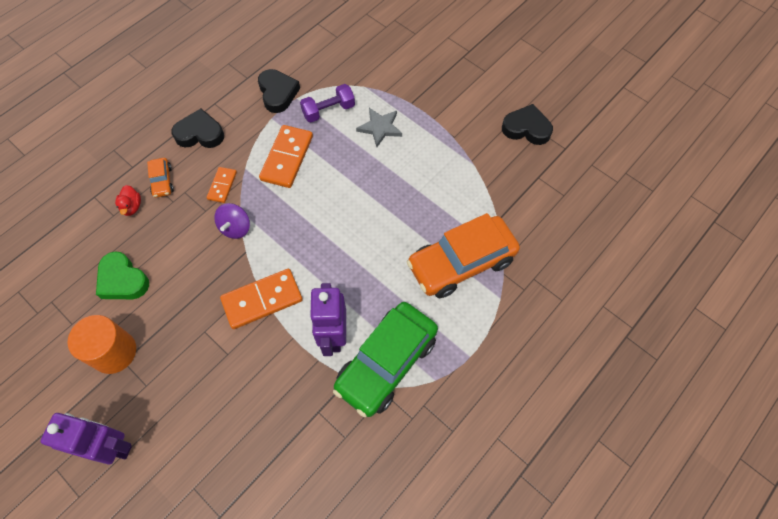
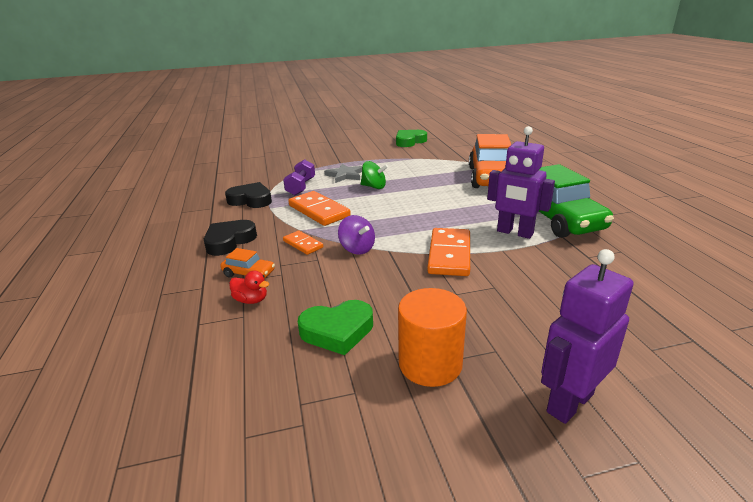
camera: 55 degrees left, 35 degrees down
black heart [502,104,553,145] -> green heart [396,130,427,147]
none -> green spinning top [361,161,388,189]

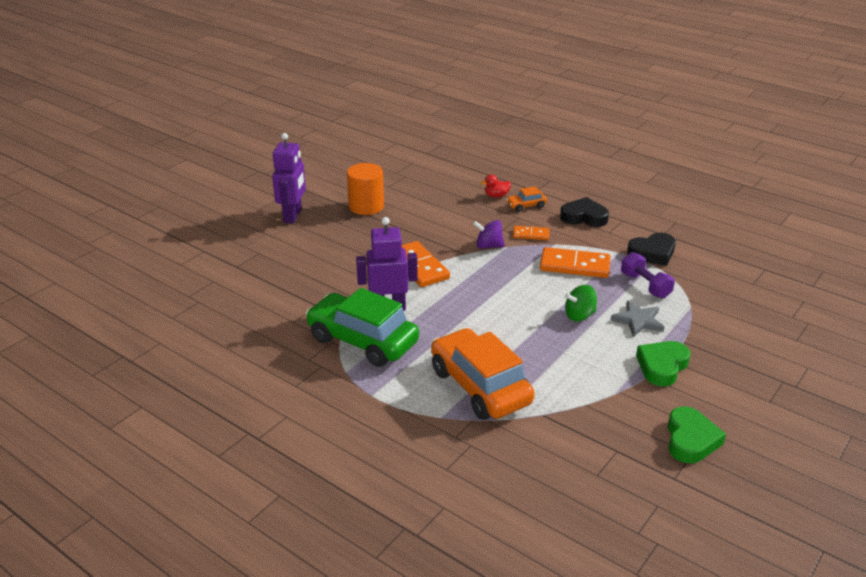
camera: 140 degrees right, 5 degrees up
black heart [204,220,257,256] -> black heart turned 75 degrees counterclockwise [560,197,609,227]
green heart [298,300,373,355] -> green heart moved to [636,341,691,386]

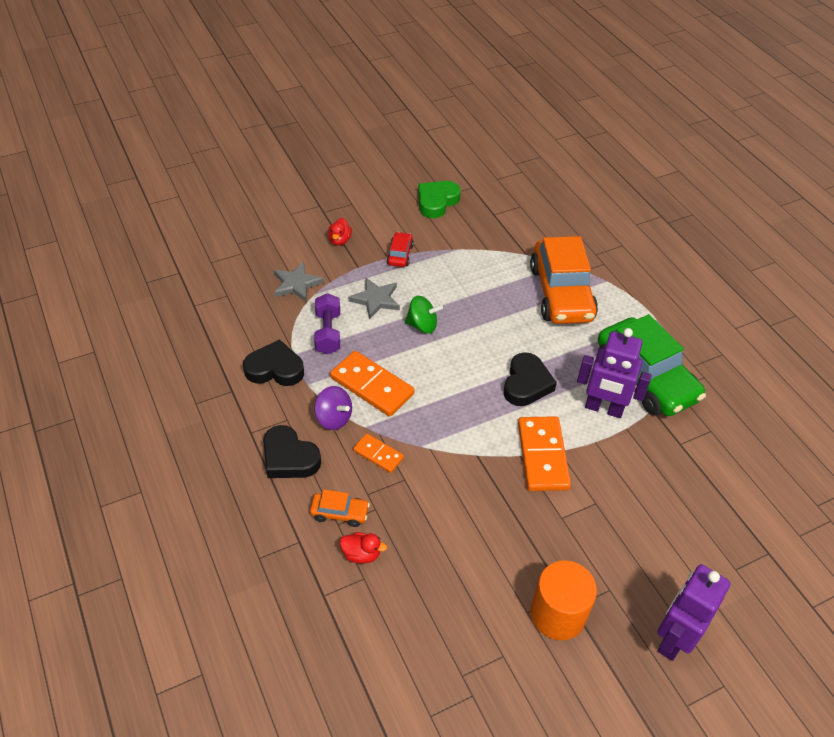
camera: 155 degrees left, 15 degrees up
purple spinning top [473,220,505,249] -> purple spinning top moved to [314,386,352,430]
green heart [636,341,691,386] -> red car [387,232,414,267]
none -> grey star [274,262,324,302]
none -> red duck [328,218,352,246]
none -> black heart [504,352,557,406]

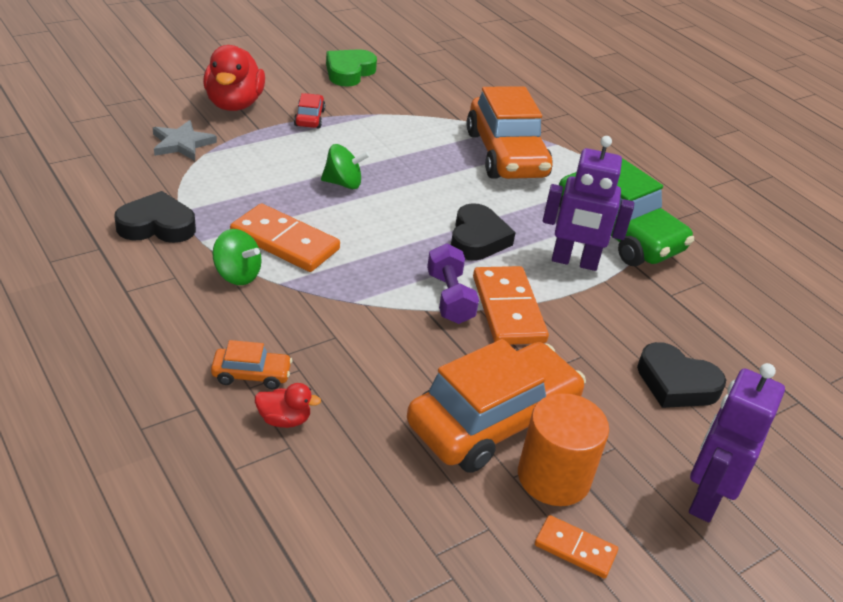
camera: 10 degrees left, 10 degrees down
black heart [263,425,321,478] -> black heart moved to [637,342,726,408]
purple dumbbell [314,293,340,354] -> purple dumbbell moved to [427,243,479,324]
purple spinning top [314,386,352,430] -> green spinning top [213,229,261,285]
red duck [328,218,352,246] -> red duck [203,45,265,111], size x2.08
grey star [348,278,400,319] -> none
orange domino [353,433,404,473] -> orange domino moved to [535,515,618,579]
none -> orange car [407,339,586,473]

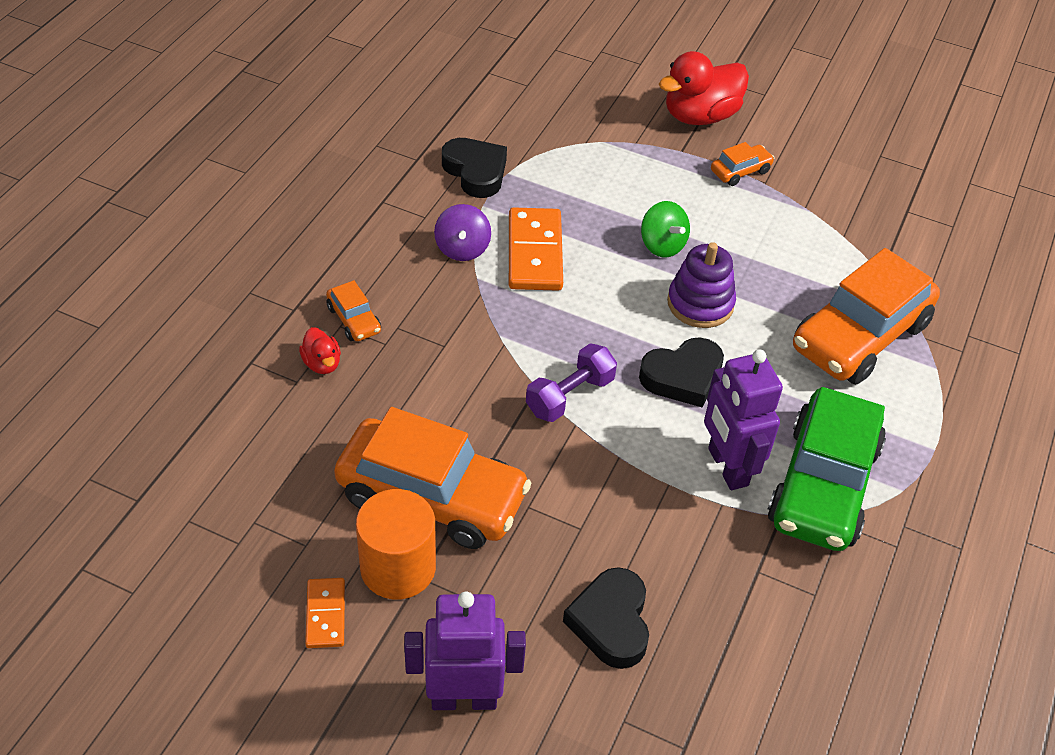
camera: 60 degrees right, 10 degrees up
grey star [153,120,217,161] -> none
green spinning top [213,229,261,285] -> purple spinning top [434,204,491,261]
red car [294,93,325,128] -> orange car [711,142,775,186]
green heart [326,49,377,87] -> none
orange domino [473,266,549,345] -> none
none -> purple stacking toy [667,242,736,328]

